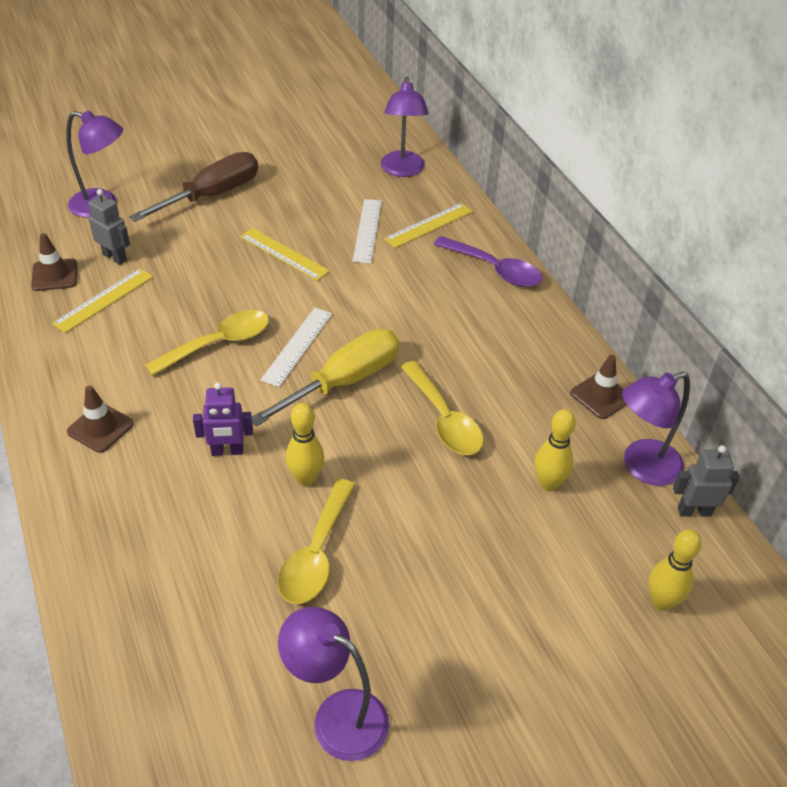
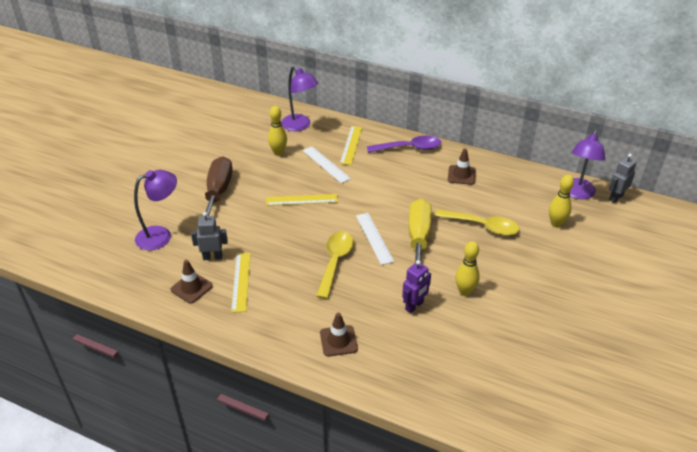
camera: 40 degrees left, 5 degrees down
yellow spoon [278,479,355,604] -> none
purple lamp [278,607,389,761] -> none
brown traffic cone [571,355,627,419] -> brown traffic cone moved to [448,149,476,185]
yellow bowling pin [648,529,702,611] -> yellow bowling pin moved to [268,106,287,156]

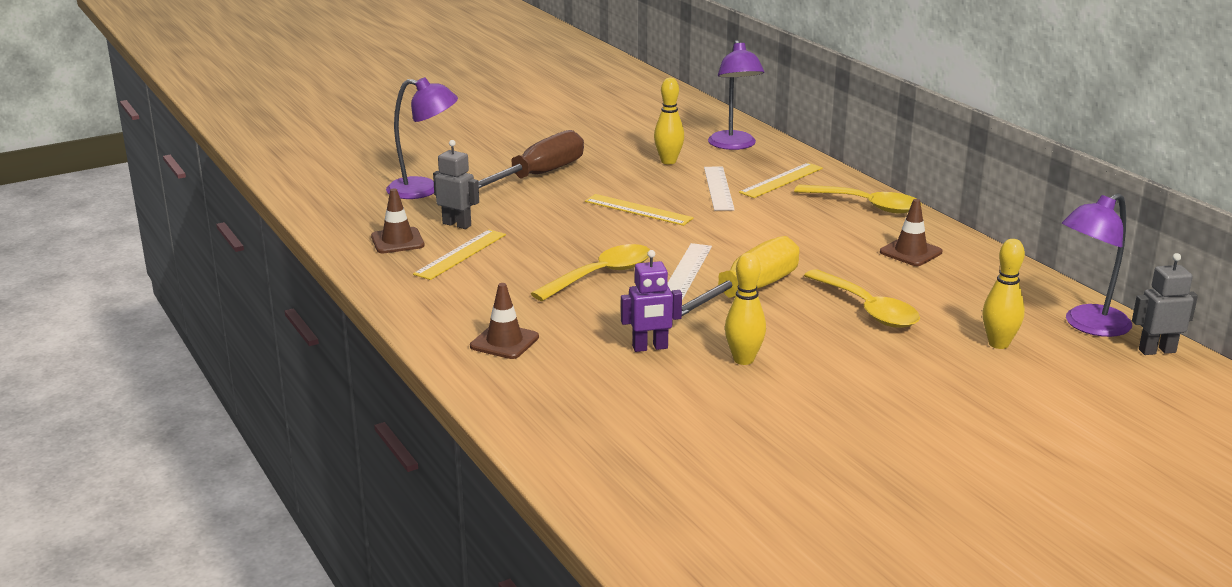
camera: 35 degrees right, 15 degrees down
purple spoon [367,135,441,153] -> yellow spoon [794,185,922,214]

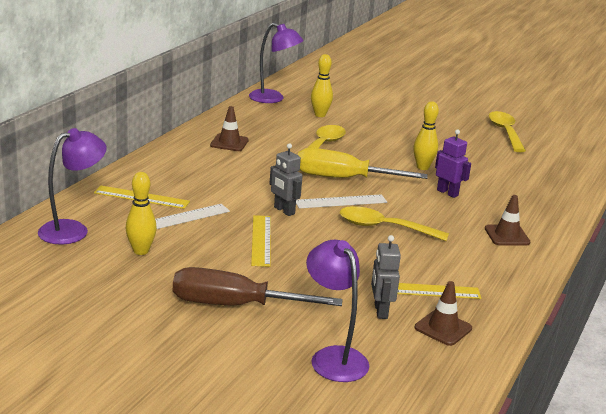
camera: 125 degrees left, 0 degrees up
yellow spoon [794,185,922,214] -> yellow spoon moved to [489,111,526,152]
grey robot [1132,253,1198,355] -> grey robot moved to [269,143,303,216]

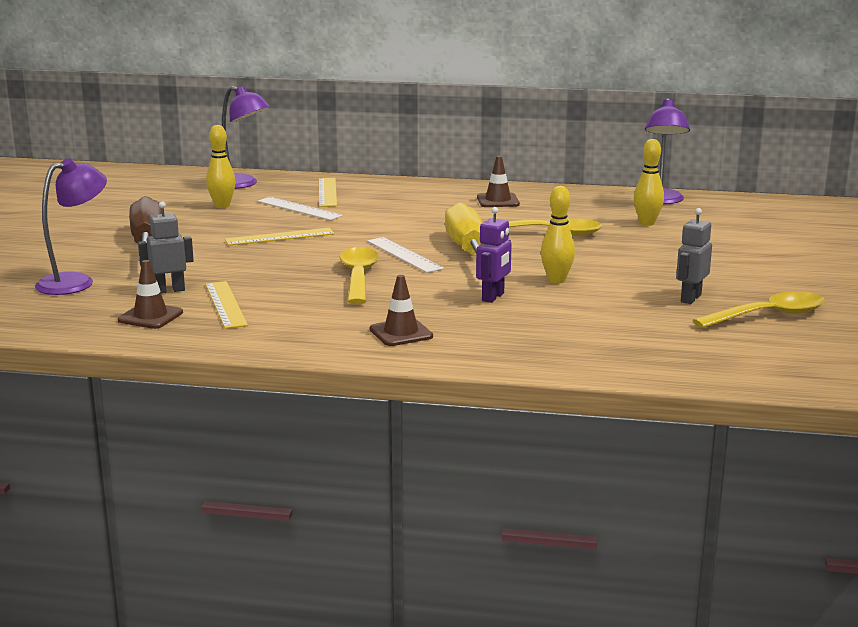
camera: 75 degrees right, 5 degrees down
grey robot [269,143,303,216] -> grey robot moved to [676,208,712,304]

